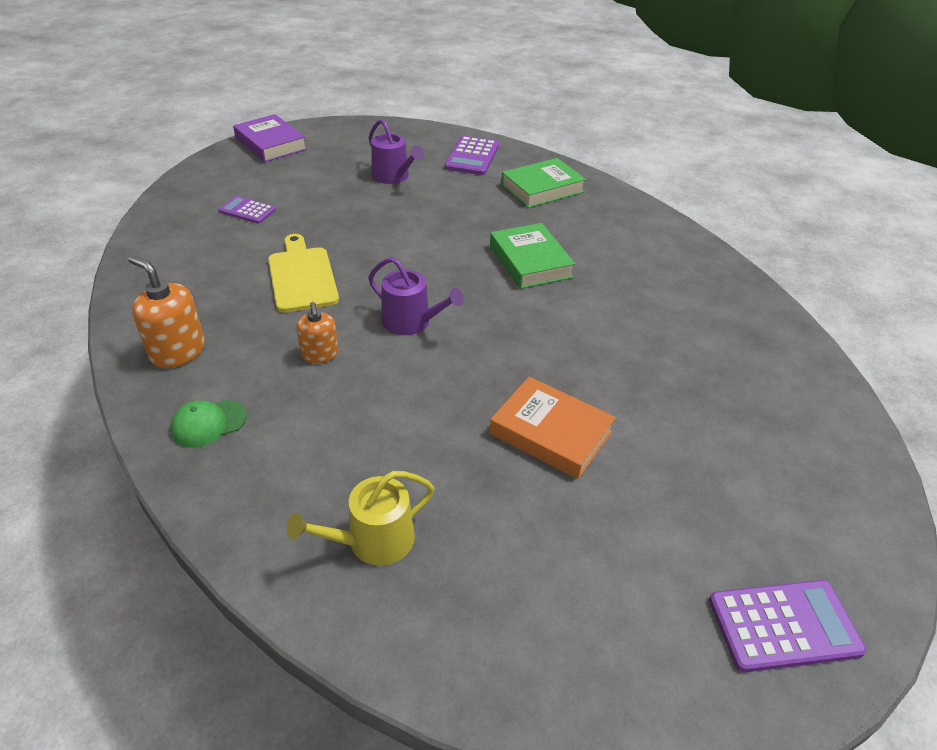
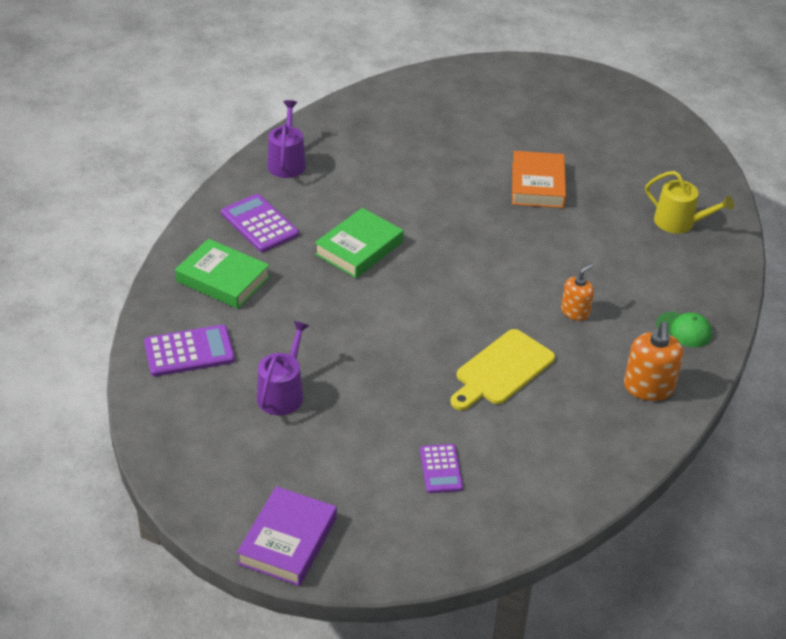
camera: 120 degrees left, 0 degrees up
purple watering can [368,257,464,335] -> purple watering can moved to [267,100,306,178]
purple calculator [709,580,866,673] -> purple calculator moved to [221,194,299,252]

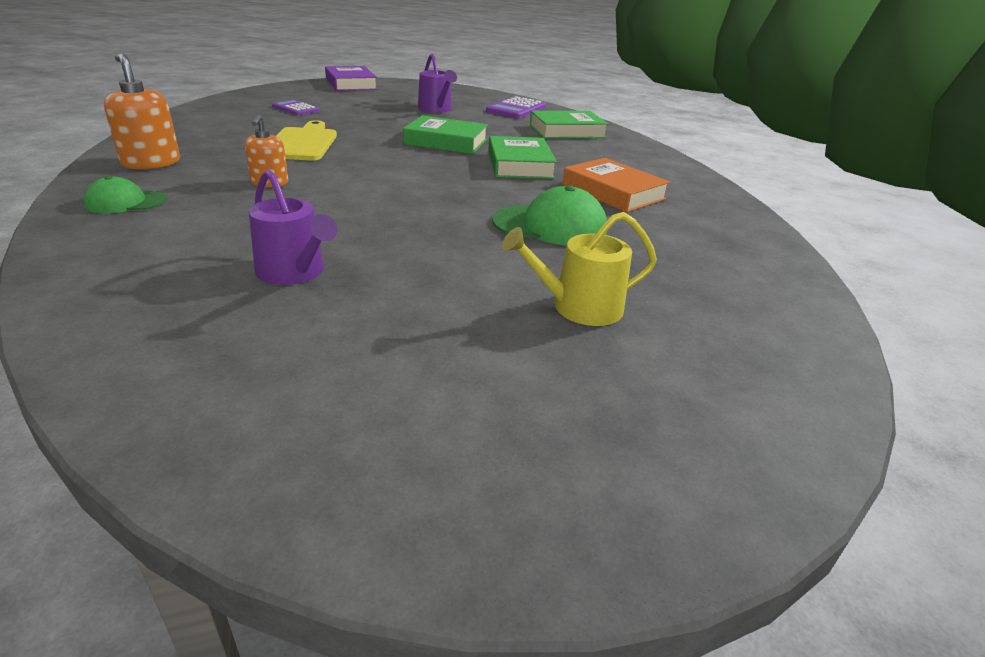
camera: 135 degrees right, 10 degrees down
purple calculator [221,194,299,252] -> none
purple watering can [267,100,306,178] -> purple watering can moved to [249,170,338,285]
orange book [512,151,566,208] -> orange book moved to [562,158,670,213]
yellow watering can [645,171,734,233] -> yellow watering can moved to [502,212,657,326]
none -> green book [403,115,488,154]
none -> green cap [492,185,607,246]

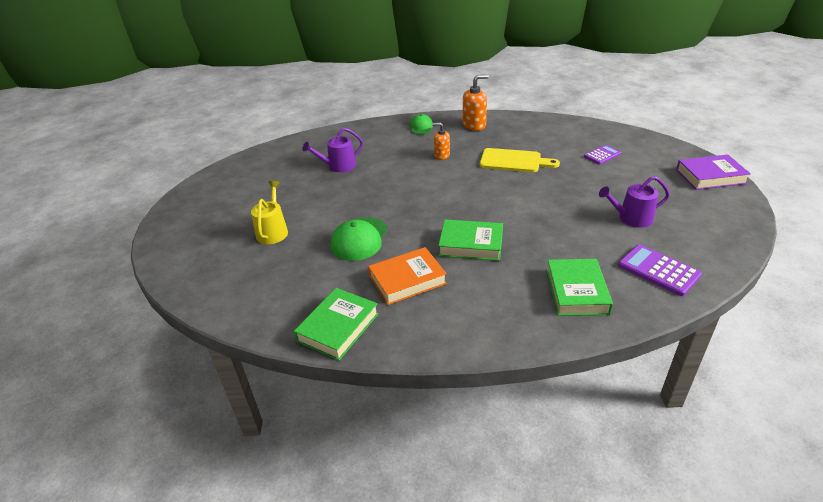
camera: 110 degrees right, 5 degrees up
green book [403,115,488,154] -> green book moved to [294,288,379,360]

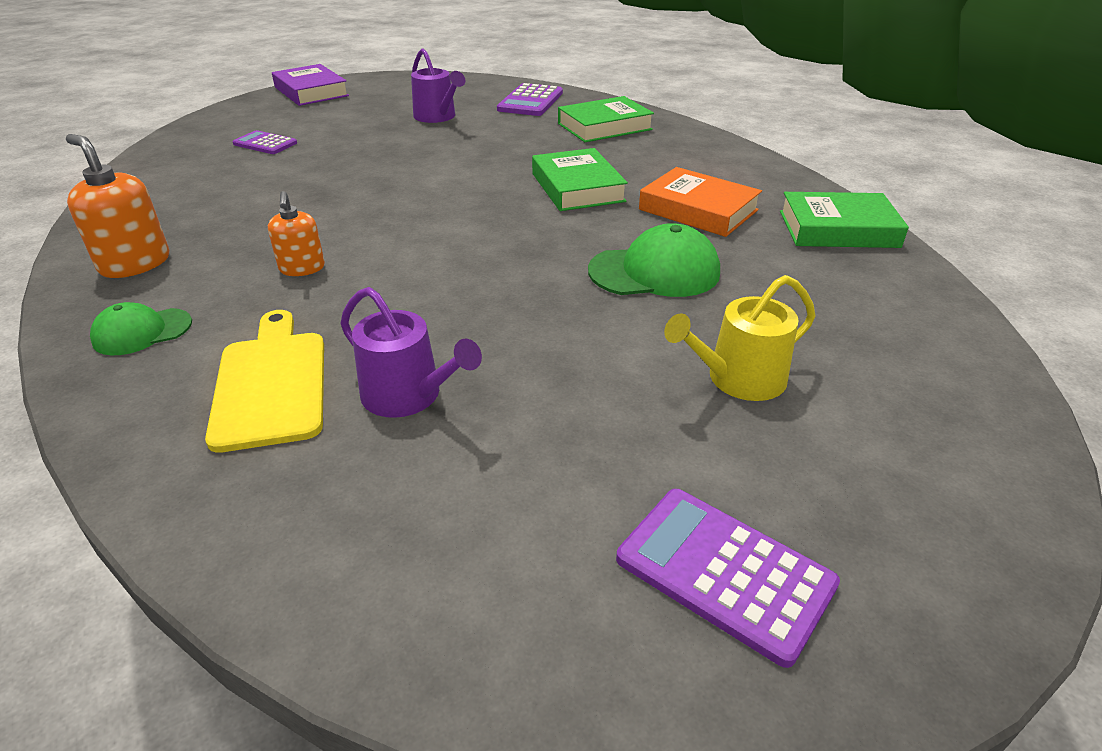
camera: 120 degrees left, 0 degrees up
yellow cutting board [480,148,560,172] -> yellow cutting board moved to [205,310,324,453]
none -> purple calculator [616,489,840,668]

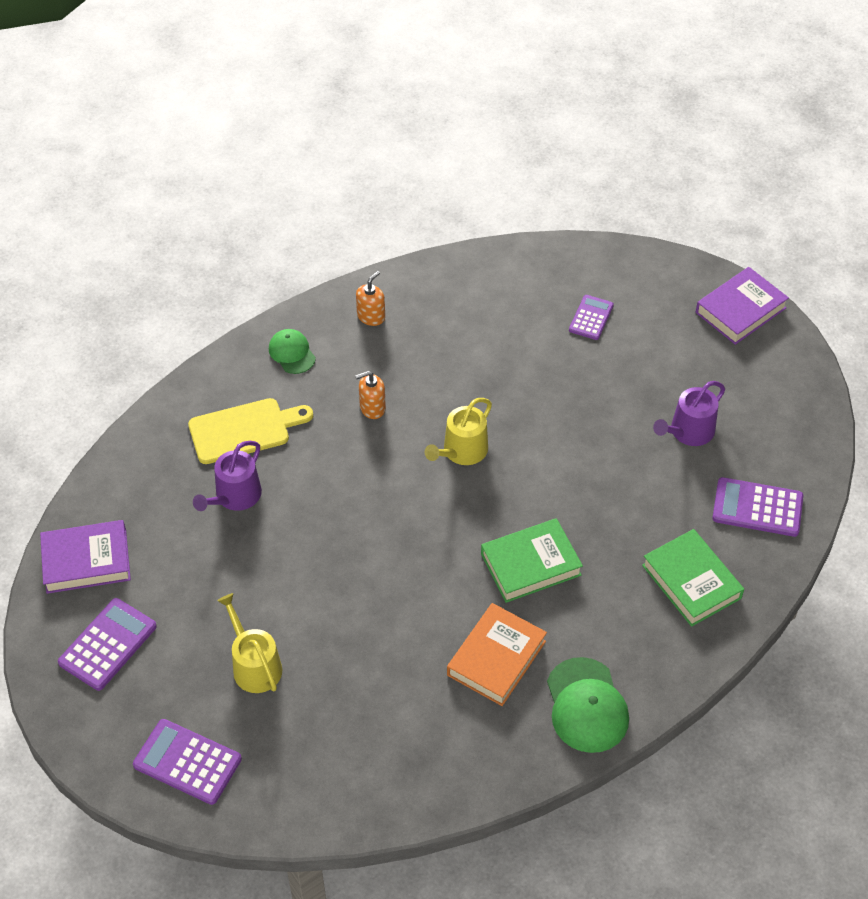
camera: 85 degrees right, 15 degrees up
orange soap dispenser [66,134,169,278] -> orange soap dispenser [356,271,385,326], size x0.64
green cap [588,223,720,297] -> green cap moved to [547,657,629,753]
green book [780,192,909,248] -> none
none -> purple book [40,520,131,594]
none -> purple calculator [133,719,242,805]
none -> yellow watering can [425,398,492,465]

